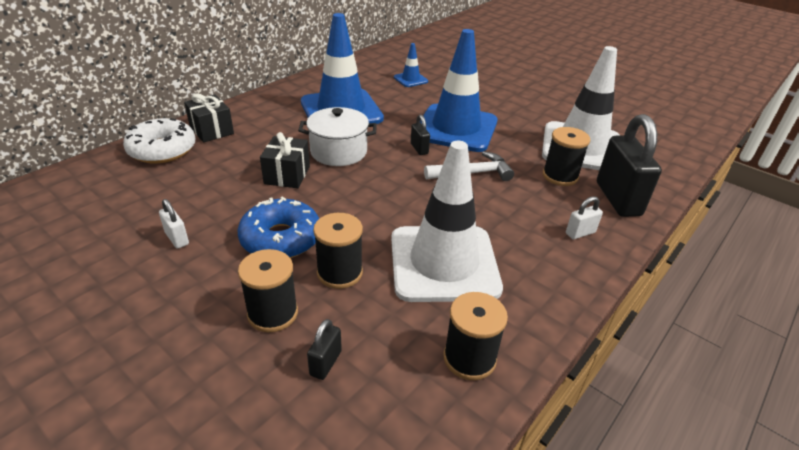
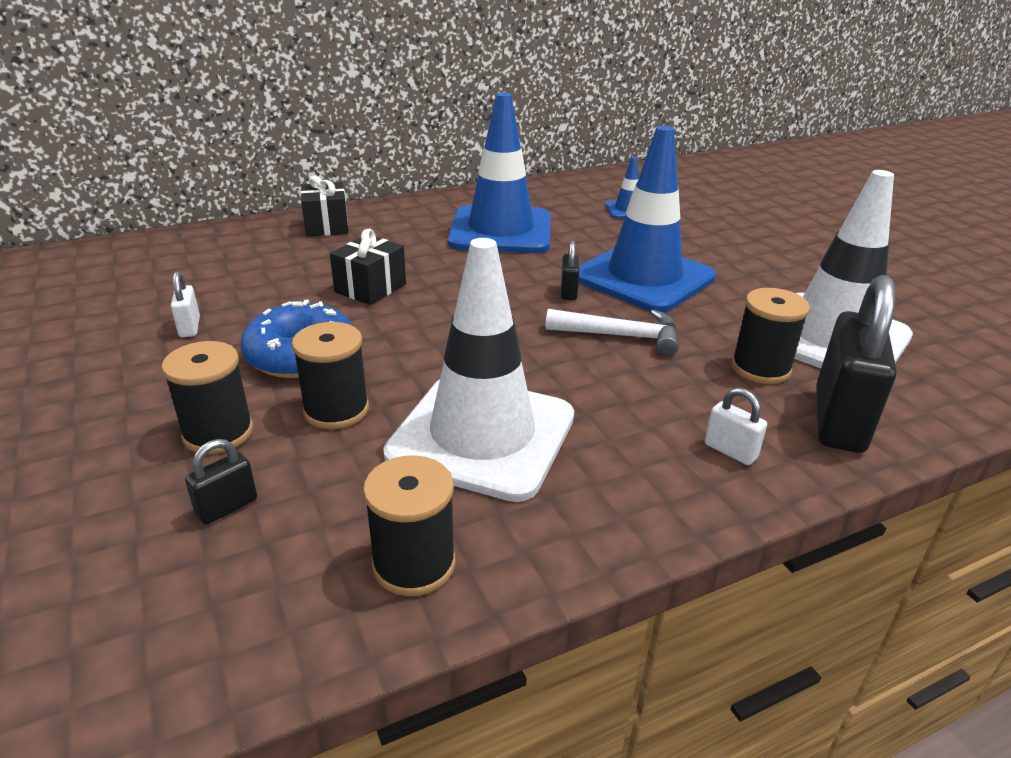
camera: 25 degrees right, 5 degrees down
white donut [123,118,196,164] -> none
white pot [298,107,377,166] -> none
white padlock [566,196,603,239] -> white padlock turned 45 degrees clockwise [705,387,767,465]

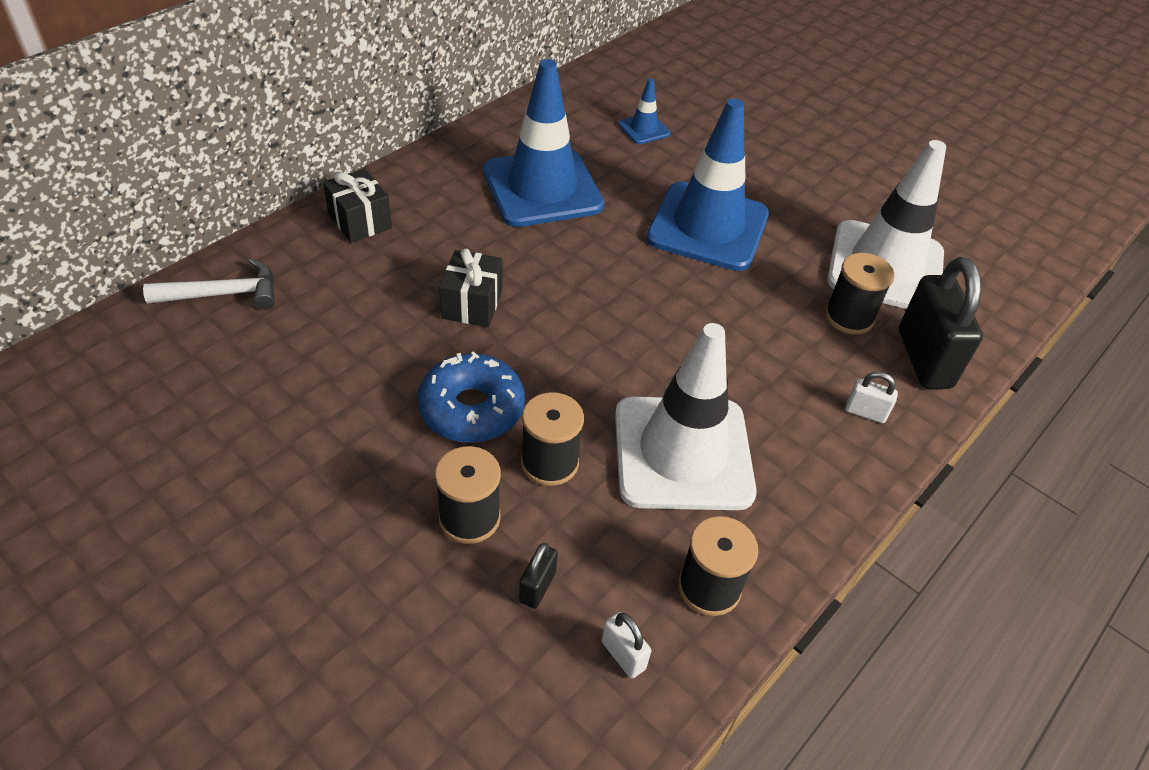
camera: 25 degrees left, 15 degrees up
white padlock [171,271,200,337] -> white padlock moved to [601,612,651,679]
white hammer [546,309,679,357] -> white hammer moved to [143,258,275,309]
black padlock [561,240,580,300] -> none

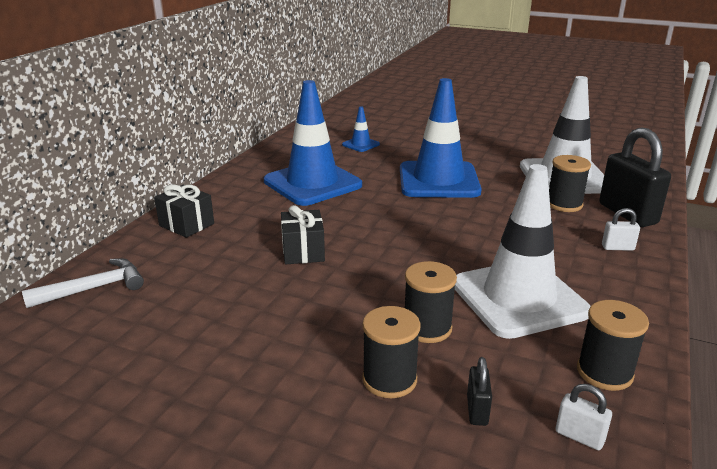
camera: 15 degrees left, 20 degrees down
blue donut [417,351,525,443] -> none

